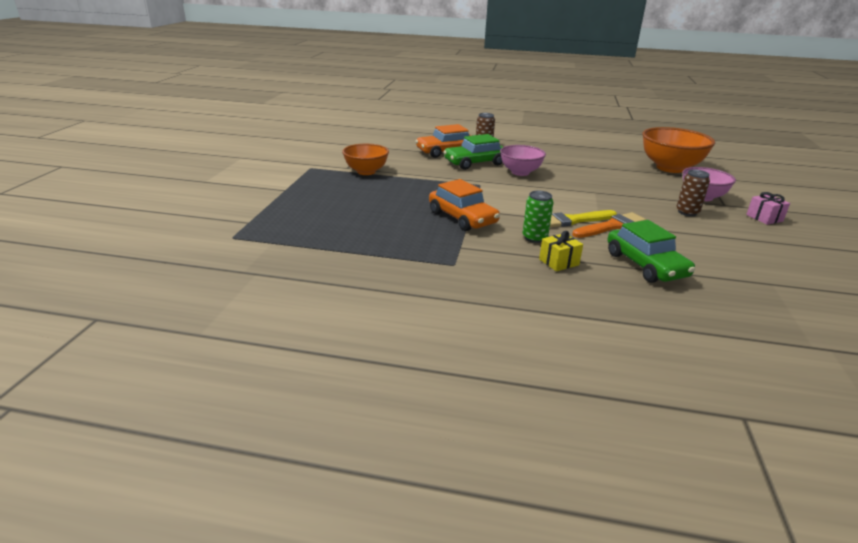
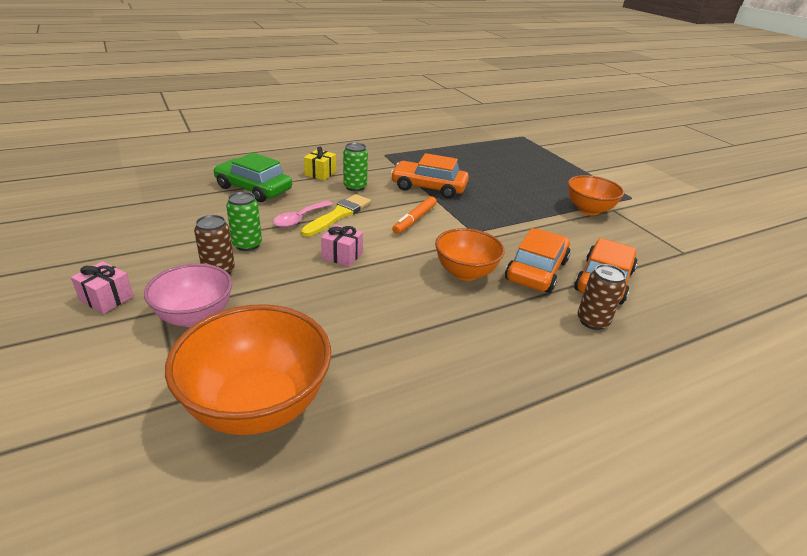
camera: 140 degrees right, 5 degrees up
green car [444,134,503,170] -> orange car [505,228,570,293]
pink bowl [500,145,546,176] -> orange bowl [435,228,505,281]
orange brush [572,212,646,238] -> pink spoon [273,201,333,228]
none -> green can [226,192,262,251]
none -> pink gift [321,224,363,267]
none -> orange marker [392,196,437,234]

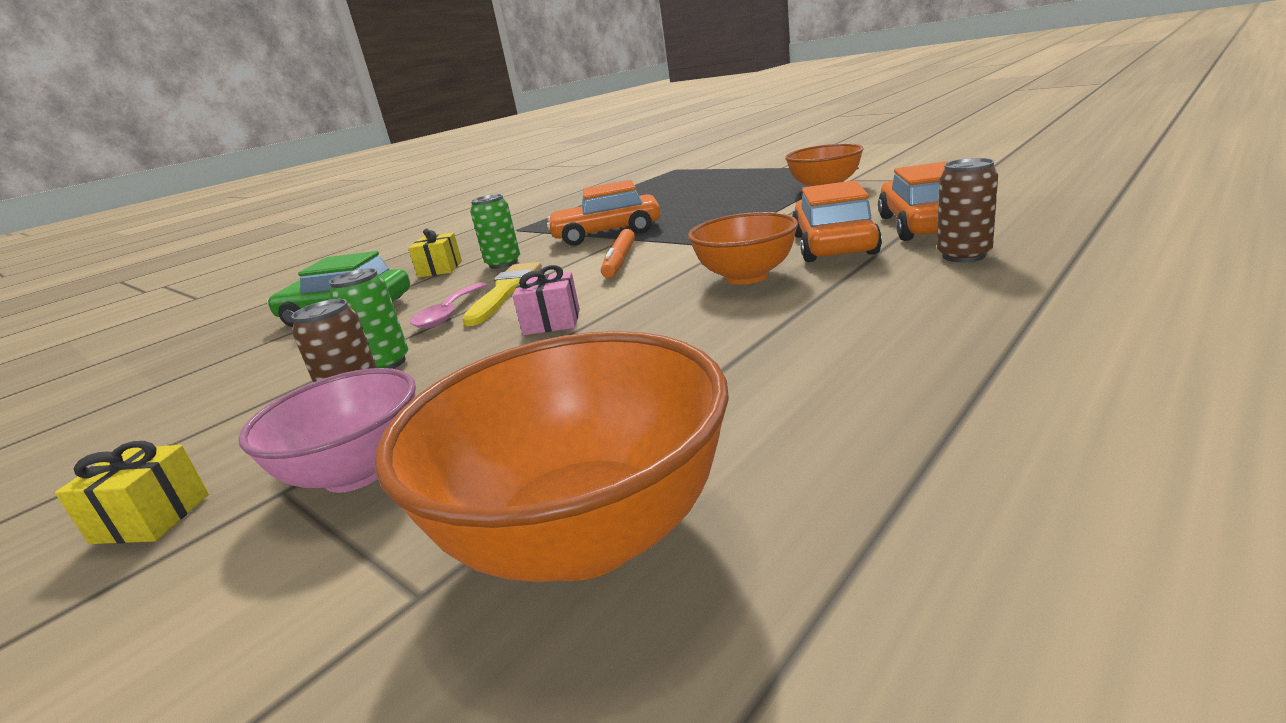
camera: 15 degrees left, 10 degrees down
pink gift [71,261,133,314] -> yellow gift [55,441,209,544]

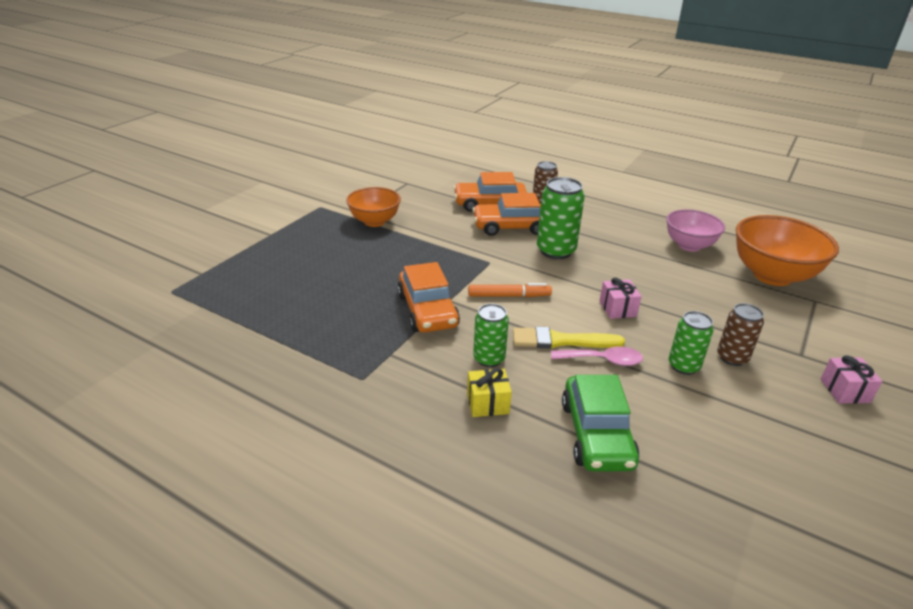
camera: 105 degrees left, 10 degrees up
yellow gift [55,441,209,544] -> pink gift [821,355,883,404]
pink bowl [239,368,416,493] -> pink bowl moved to [666,209,725,252]
orange bowl [688,212,798,285] -> green can [537,177,585,259]

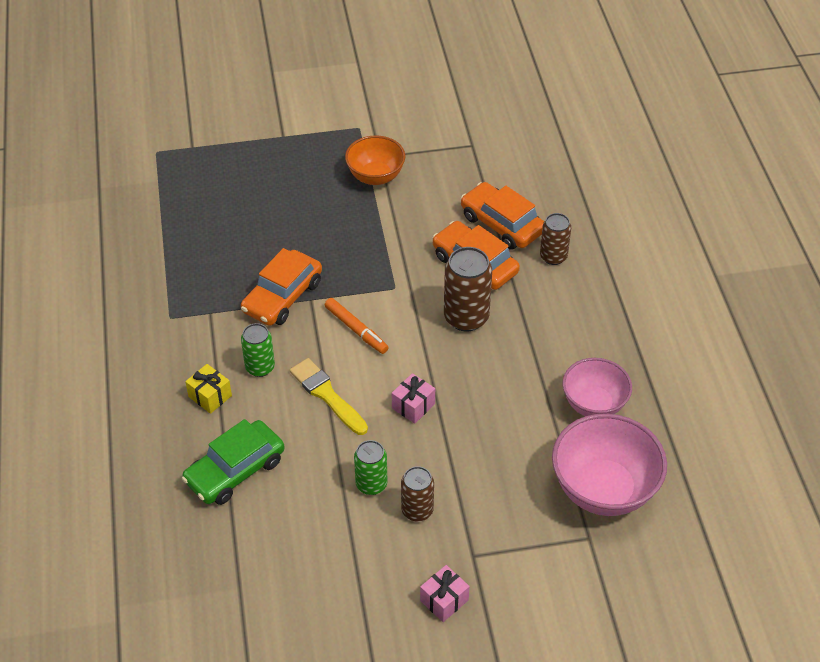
camera: 50 degrees right, 15 degrees up
green can [537,177,585,259] -> brown can [444,247,492,331]
pink spoon [551,347,643,366] -> none
orange bowl [736,215,839,286] -> pink bowl [552,414,667,516]

